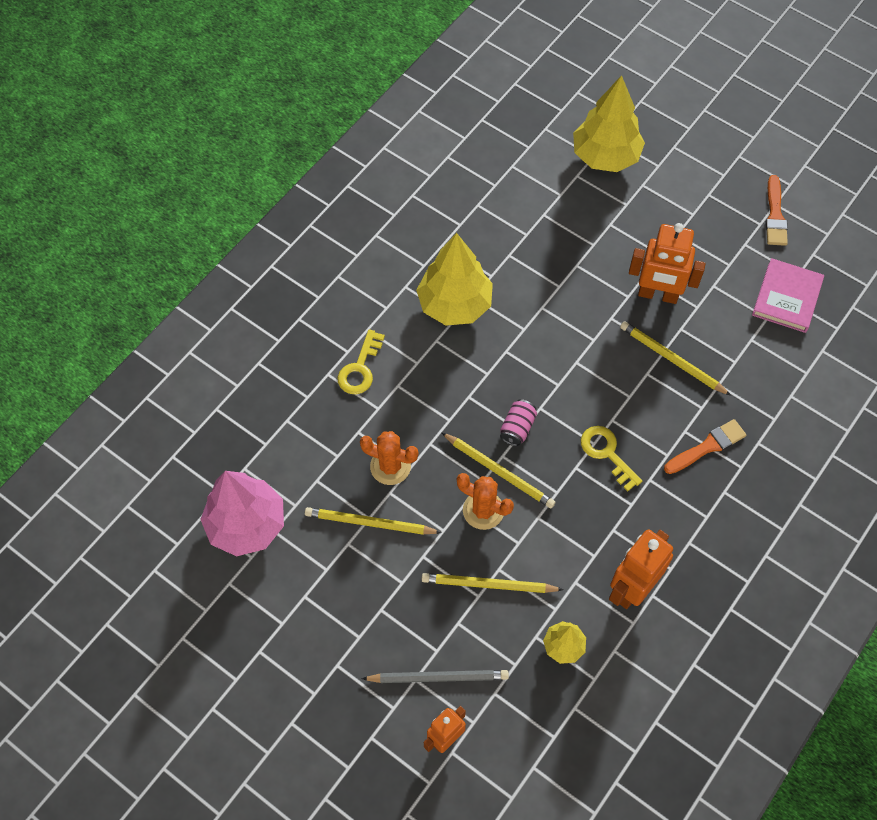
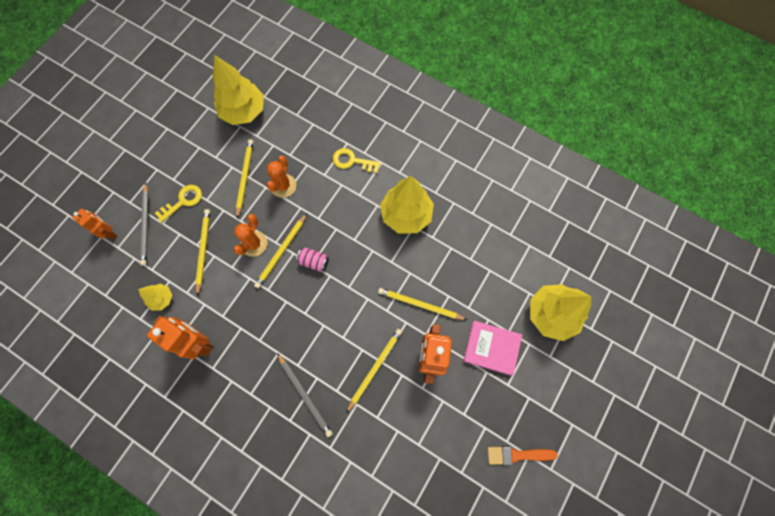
camera: 85 degrees right, 10 degrees up
pink tree [200,471,284,556] -> yellow tree [212,55,264,125]
yellow key [581,426,642,491] -> yellow key moved to [155,185,202,222]
orange brush [664,419,746,474] -> grey pencil [277,353,333,437]
pink book [752,258,824,333] -> pink book moved to [463,321,522,376]
none -> yellow pencil [378,288,467,320]

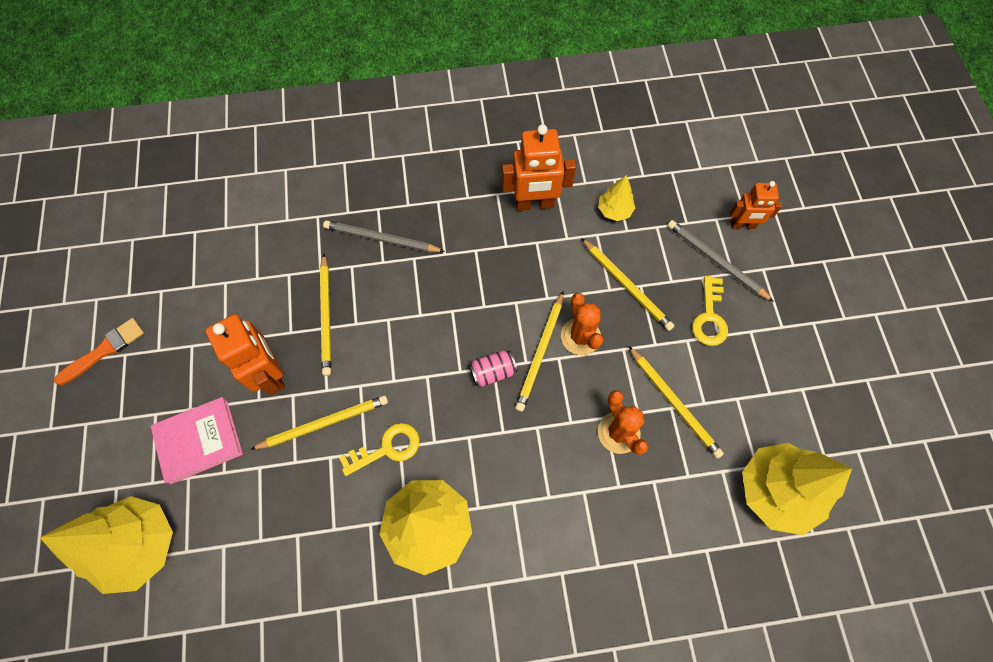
camera: 140 degrees right, 5 degrees down
yellow pencil [254,213,307,288] -> yellow pencil turned 150 degrees counterclockwise [515,291,564,412]
yellow key [333,148,381,173] -> yellow key moved to [339,423,420,476]

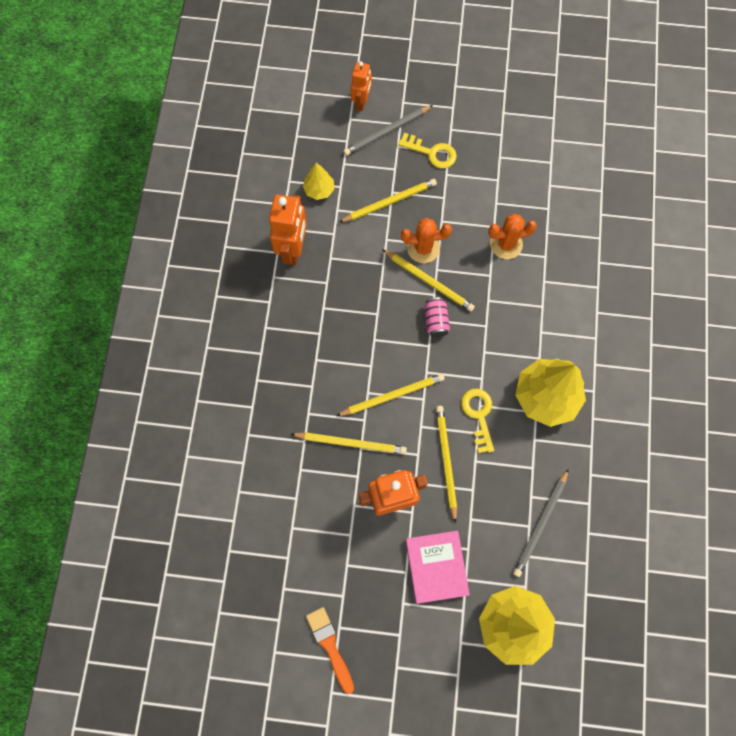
camera: 75 degrees left, 5 degrees up
grey pencil [323,220,445,252] -> grey pencil moved to [513,469,569,577]
yellow pencil [628,346,724,458] -> yellow pencil moved to [336,374,445,416]
yellow tree [742,443,852,535] -> none

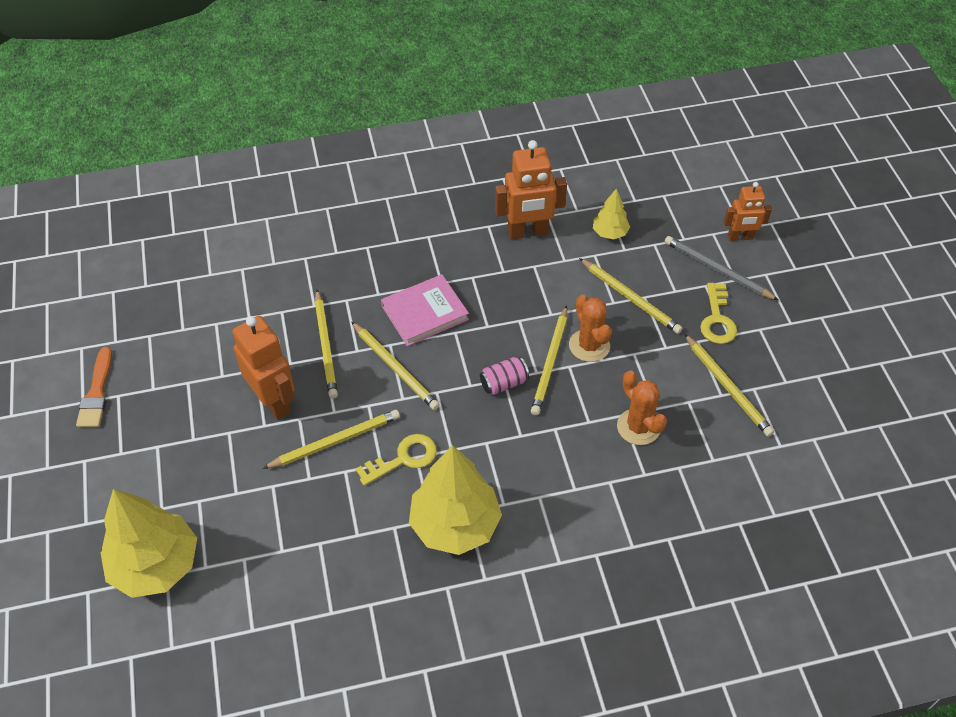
camera: 70 degrees right, 20 degrees down
orange brush [306,607,354,694] -> orange brush turned 135 degrees clockwise [76,347,112,428]
pink book [406,531,470,604] -> pink book moved to [381,274,469,346]
grey pencil [513,469,569,577] -> none
none -> yellow pencil [684,334,774,437]

